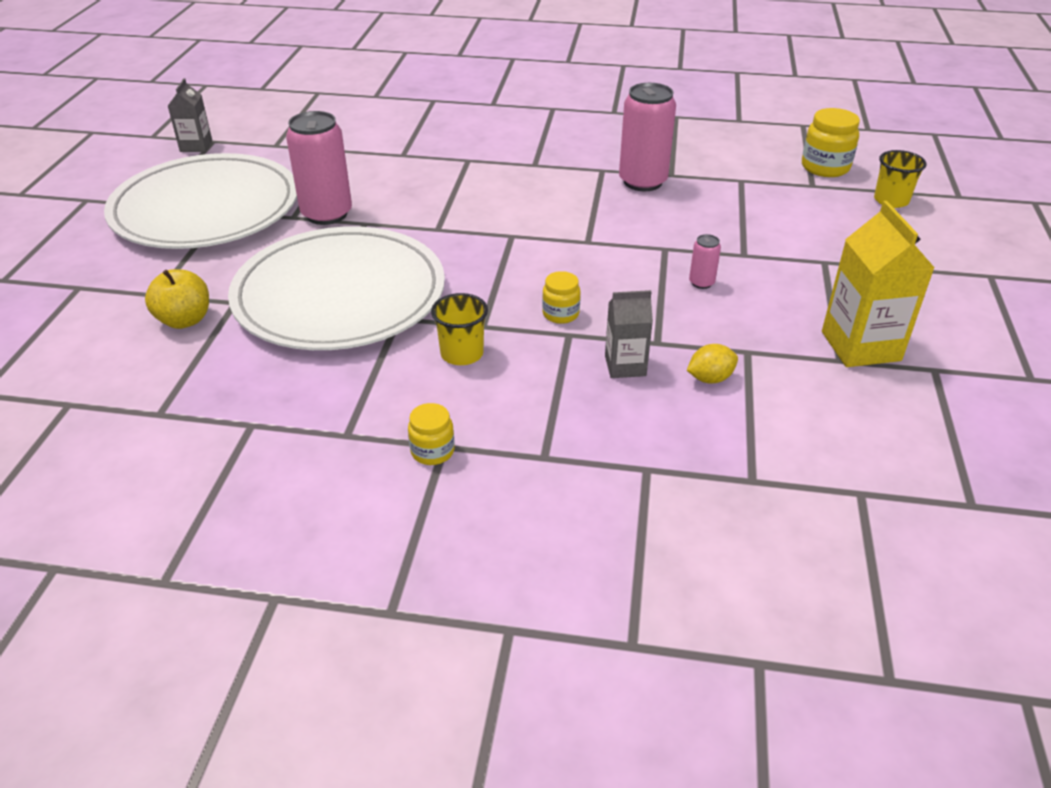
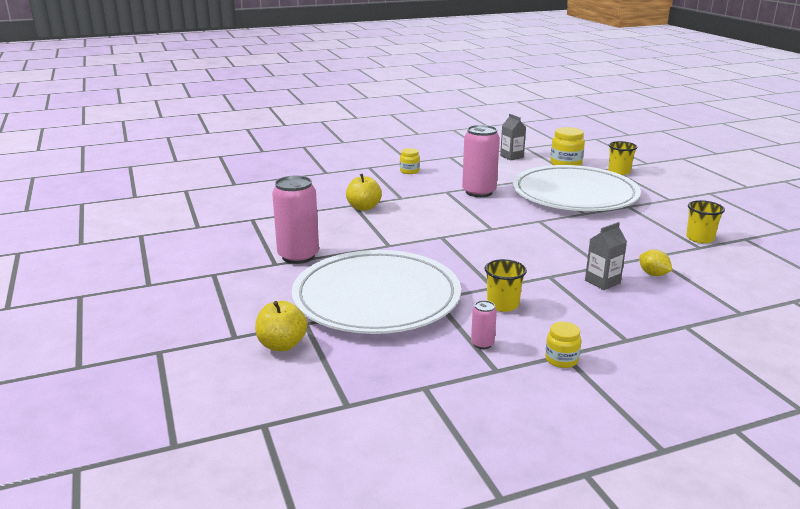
camera: 30 degrees left, 15 degrees down
white plate [104,153,297,249] -> white plate moved to [513,165,641,211]
grey carton [168,78,212,152] -> grey carton moved to [500,114,526,160]
yellow jar [542,271,581,324] -> yellow jar moved to [400,148,420,174]
yellow lemon [687,344,738,383] -> yellow lemon turned 75 degrees counterclockwise [639,249,672,276]
pink can [689,234,721,289] -> pink can moved to [471,300,497,349]
yellow carton [822,201,935,367] -> yellow cup [686,200,725,243]
none -> yellow apple [346,174,382,211]

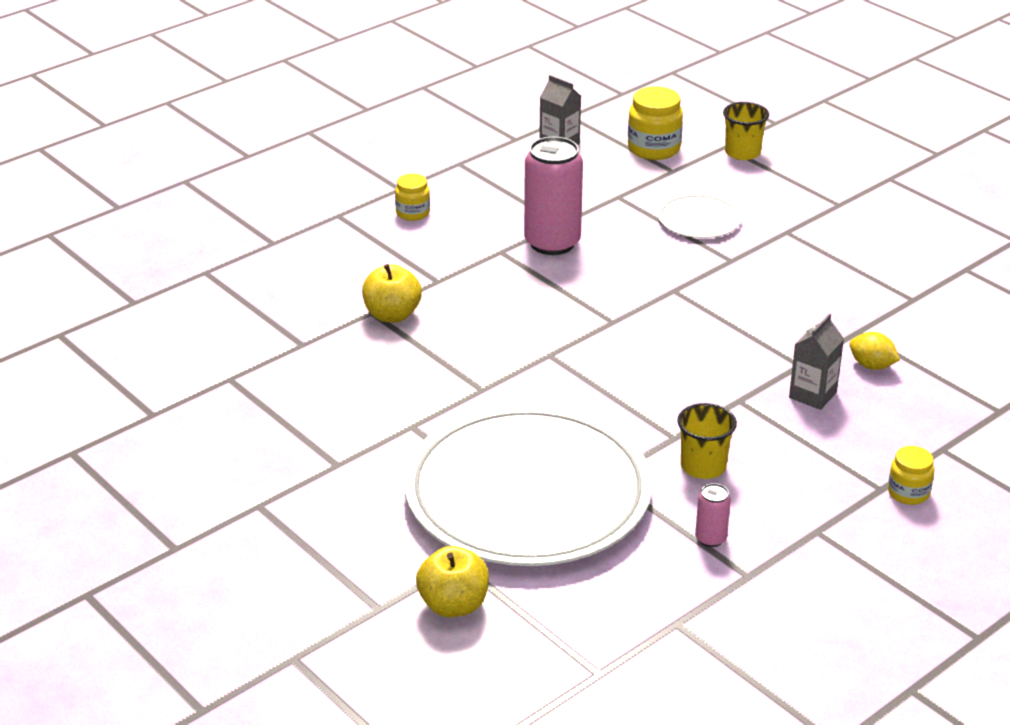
camera: 20 degrees left, 10 degrees up
pink can [272,176,319,264] -> none
white plate [513,165,641,211] -> white plate [658,193,741,238], size x0.42
yellow jar [545,322,581,368] -> yellow jar moved to [888,446,934,505]
yellow cup [686,200,725,243] -> none

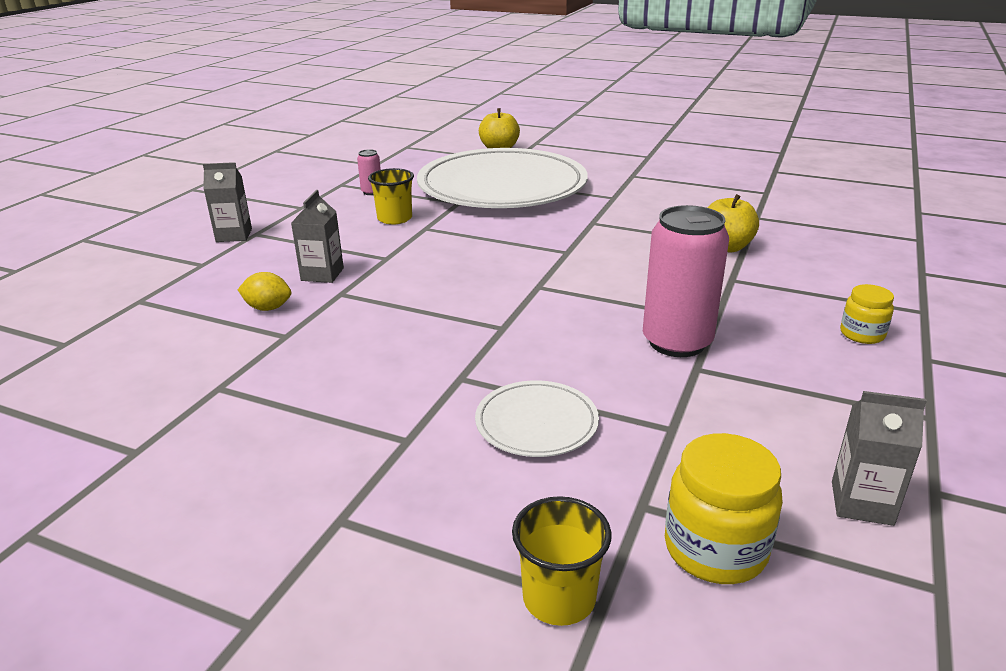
camera: 155 degrees right, 5 degrees down
yellow jar [888,446,934,505] -> grey carton [203,162,252,242]

